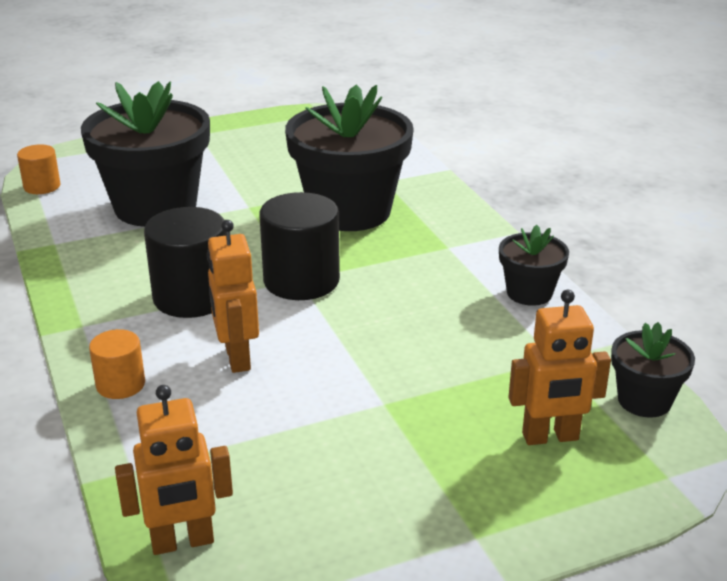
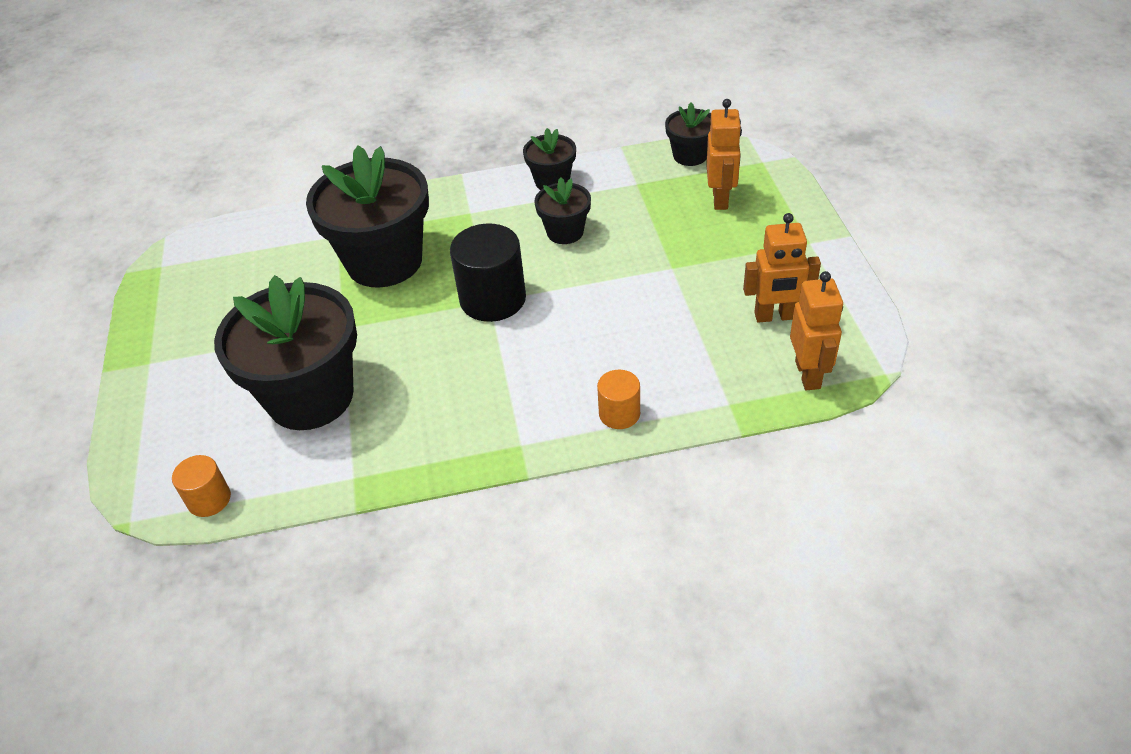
camera: 75 degrees left, 15 degrees up
black cylinder [144,207,226,318] -> none
orange robot [207,220,259,373] -> orange robot moved to [743,213,821,323]
none -> black flower pot [534,177,591,244]

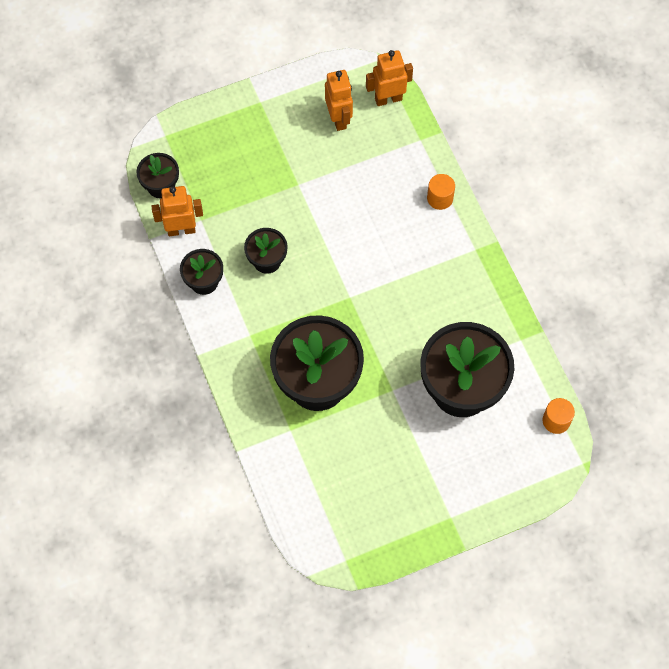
camera: 105 degrees left, 20 degrees up
black cylinder [450,224,526,322] -> none
orange robot [706,99,742,210] -> orange robot moved to [151,186,203,236]

